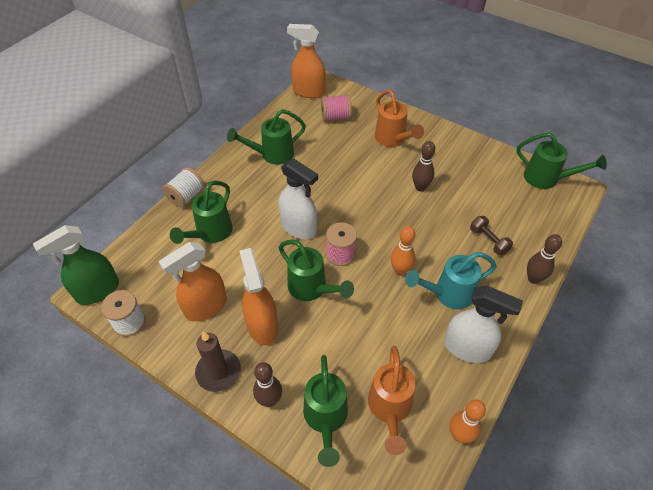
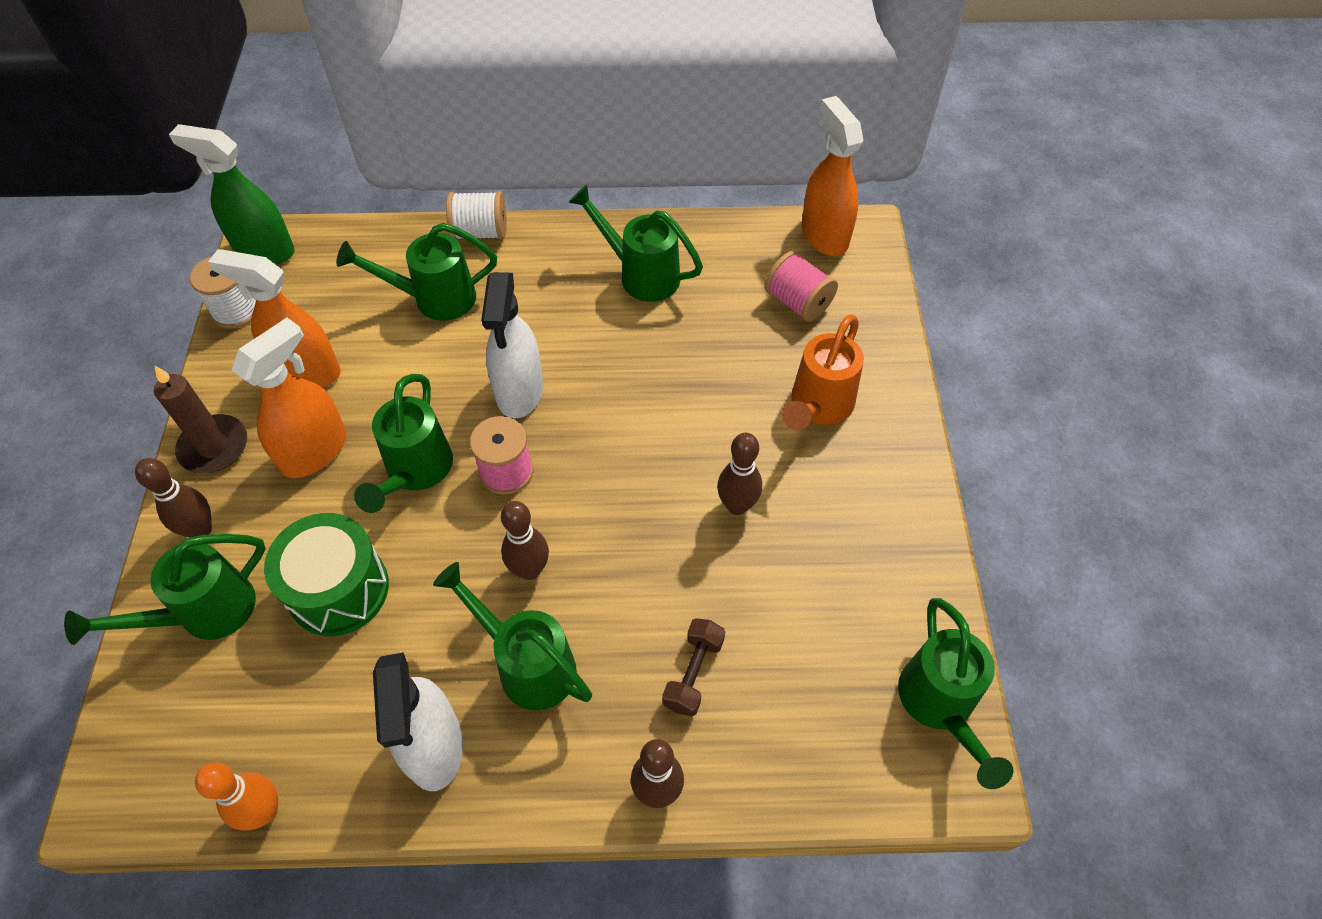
camera: 55 degrees right, 5 degrees up
orange watering can [368,346,415,455] -> none
orange bowling pin [391,226,416,276] -> brown bowling pin [501,501,549,580]
turquoise watering can [405,252,497,309] -> green watering can [433,562,592,711]
none -> green drum [264,513,389,636]

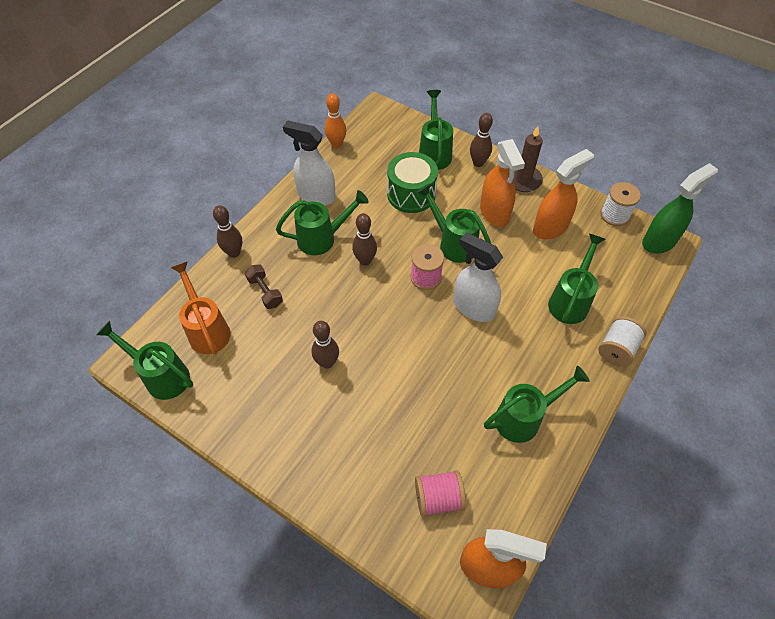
camera: 125 degrees right, 0 degrees up
orange watering can [782,315,864,430] -> orange watering can moved to [171,261,230,355]

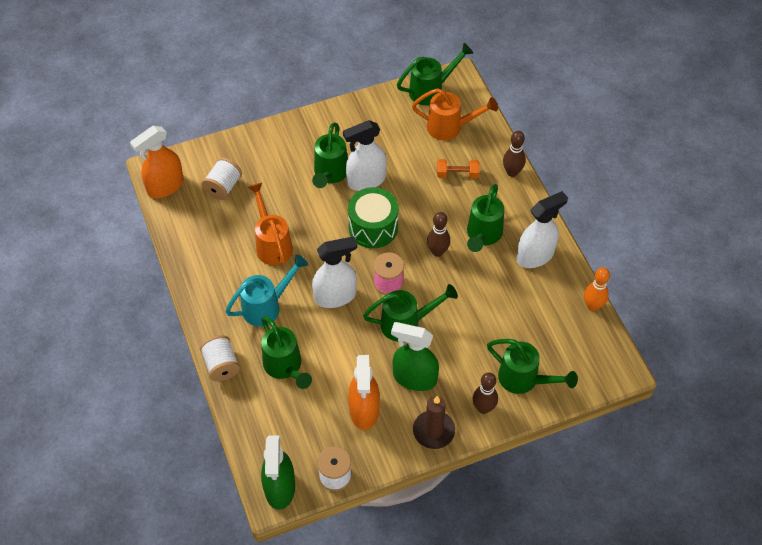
camera: 125 degrees right, 0 degrees up
brown dumbbell [245,264,283,309] -> orange dumbbell [437,159,479,179]
brown bowling pin [311,321,339,369] -> white spray bottle [343,120,387,191]
green drum [387,152,438,213] -> green drum moved to [348,187,398,248]
pink spool [415,470,466,517] -> white spool [202,158,242,200]
orange spray bottle [480,139,525,227] -> green spray bottle [391,322,439,391]
green watering can [484,366,589,443] -> green watering can moved to [312,122,348,188]
none -> turquoise watering can [225,254,308,326]
none -> orange watering can [248,183,293,265]

